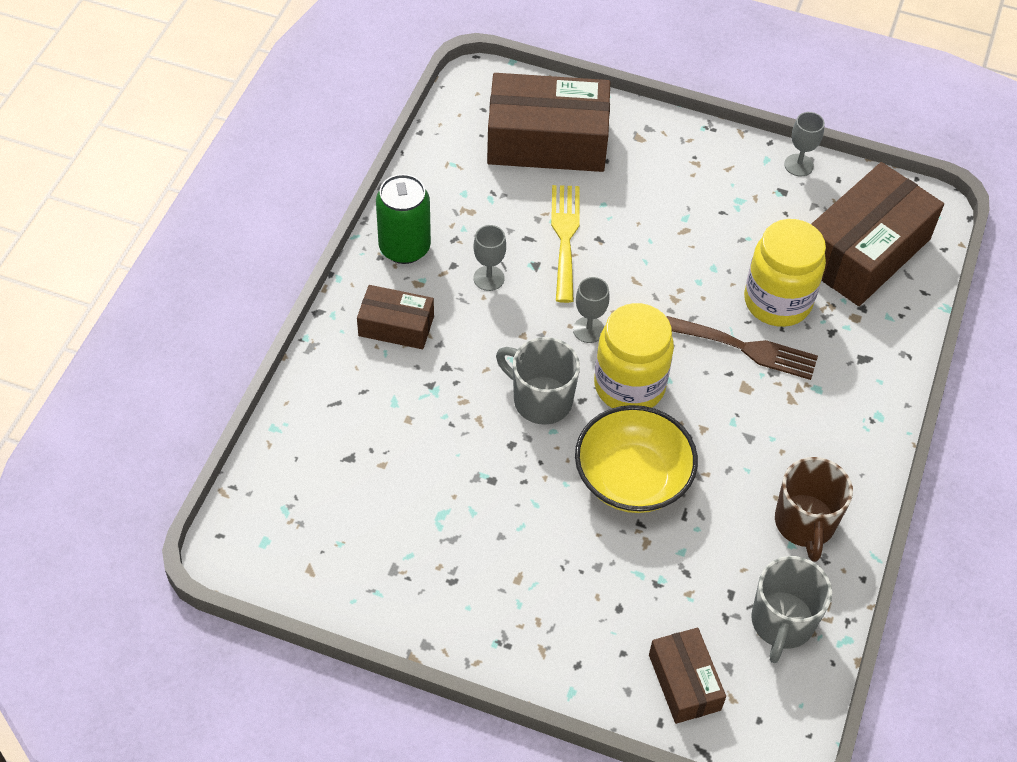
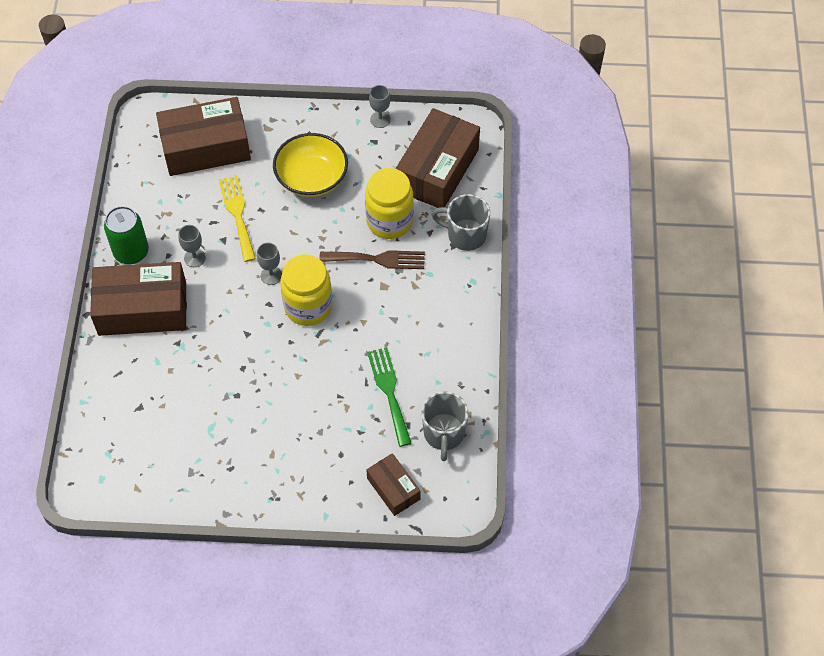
camera: 15 degrees left, 5 degrees up
brown box [357,285,434,349] -> brown box [90,262,187,336], size x1.89
grey mug [496,337,580,425] -> grey mug moved to [431,194,491,251]
yellow bowl [575,405,698,513] -> yellow bowl moved to [273,133,348,197]
brown mug [775,457,853,562] -> none
none -> green fork [367,347,411,447]

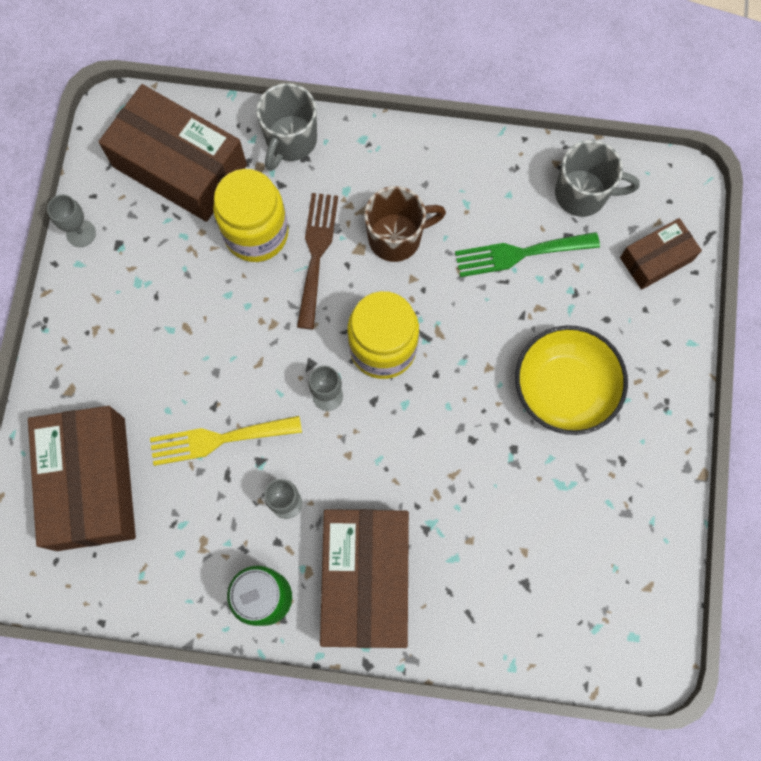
camera: 85 degrees left, 15 degrees up
yellow bowl [273,133,348,197] -> yellow bowl moved to [515,325,628,435]
none -> brown mug [364,186,446,262]

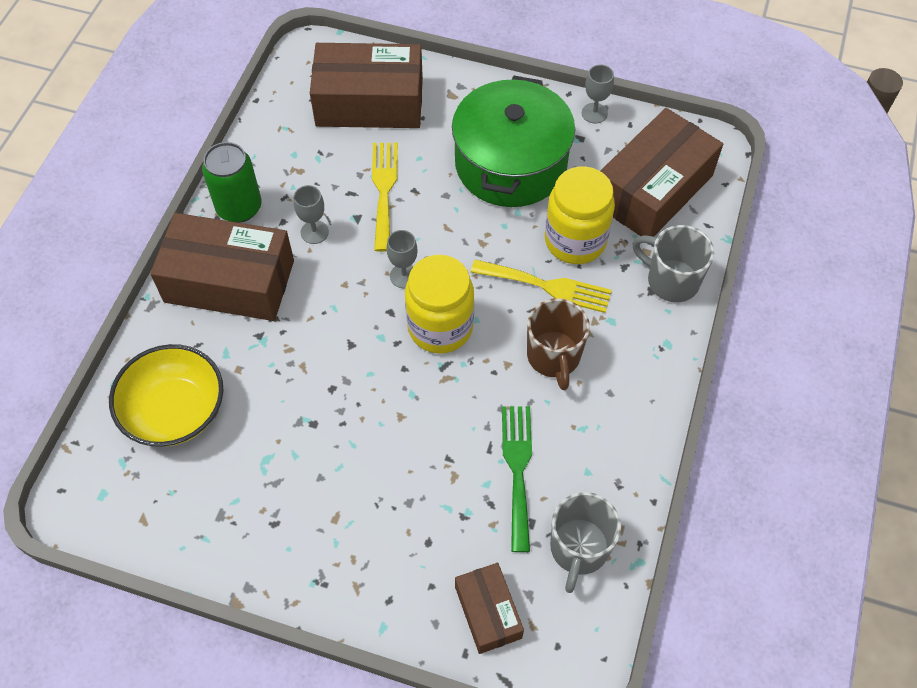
camera: 100 degrees right, 15 degrees down
brown fork [297,193,338,329] -> yellow fork [471,259,612,313]
yellow bowl [515,325,628,435] -> yellow bowl moved to [109,344,223,447]
none -> green pot [452,76,575,207]

